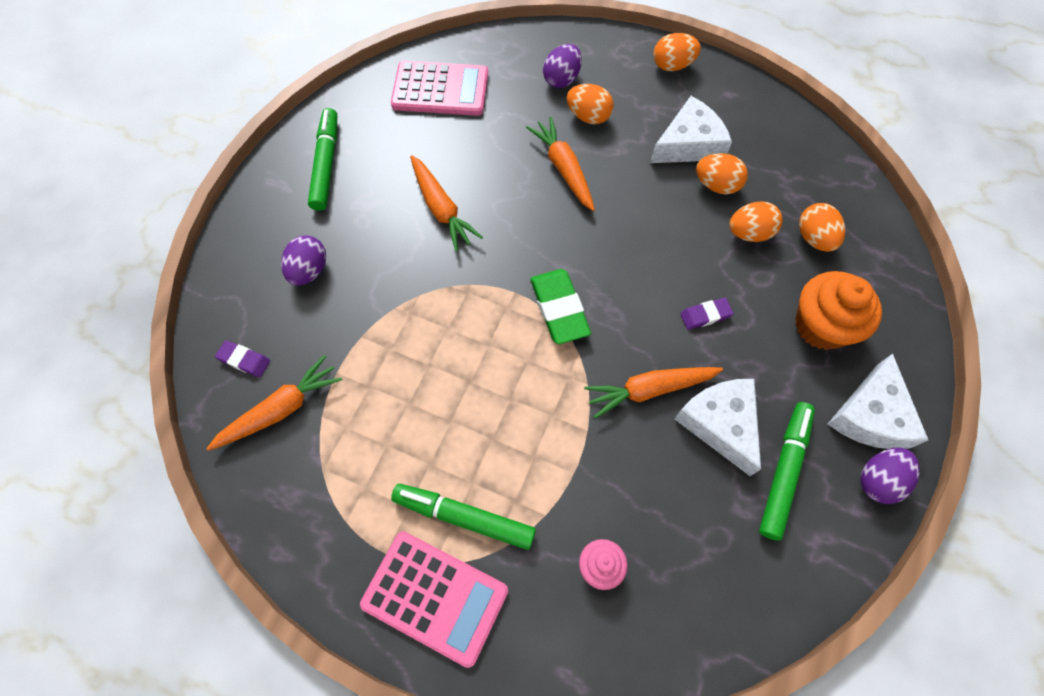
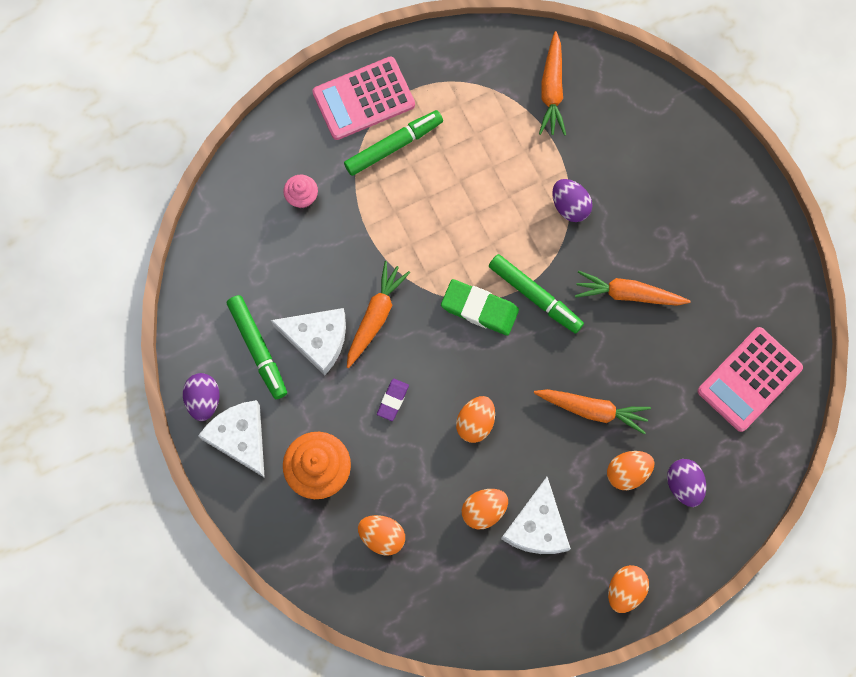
camera: 130 degrees right, 10 degrees up
purple eraser [215,340,270,377] -> none
purple egg [281,235,326,286] -> purple egg moved to [552,179,592,222]
green marker [308,108,337,211] -> green marker moved to [489,254,584,334]
orange egg [729,201,783,242] -> orange egg moved to [456,396,495,443]

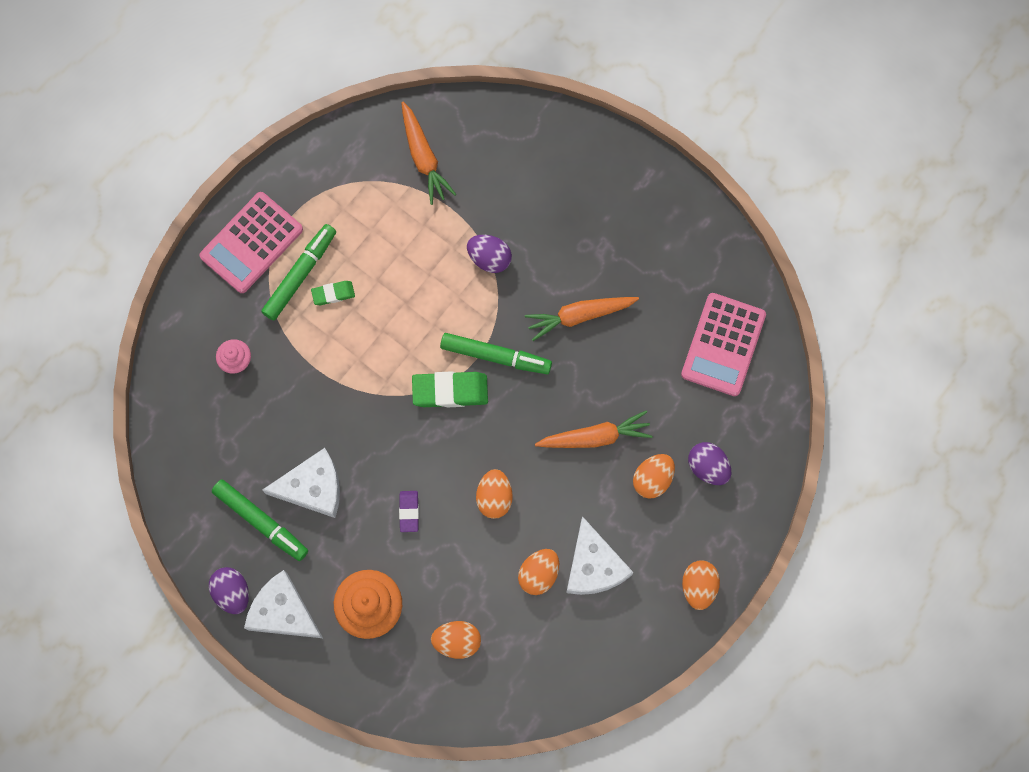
camera: 25 degrees left, 0 degrees up
orange carrot [347,261,410,368] -> none
none -> green eraser [311,281,355,305]

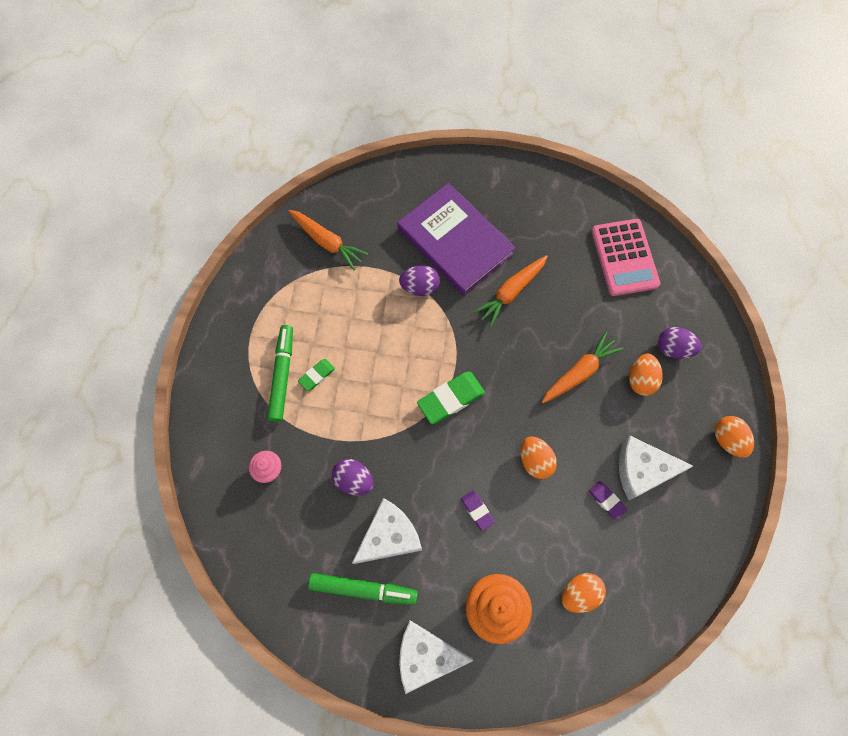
camera: 30 degrees left, 5 degrees down
pink calculator [200,192,303,293] -> none
purple egg [209,567,249,614] -> purple egg moved to [332,459,374,495]
green marker [440,333,552,374] -> none
orange egg [518,549,559,595] -> purple eraser [589,481,627,520]
white cheese [566,516,634,595] -> white cheese turned 135 degrees clockwise [619,436,693,500]
none -> purple book [397,183,516,296]

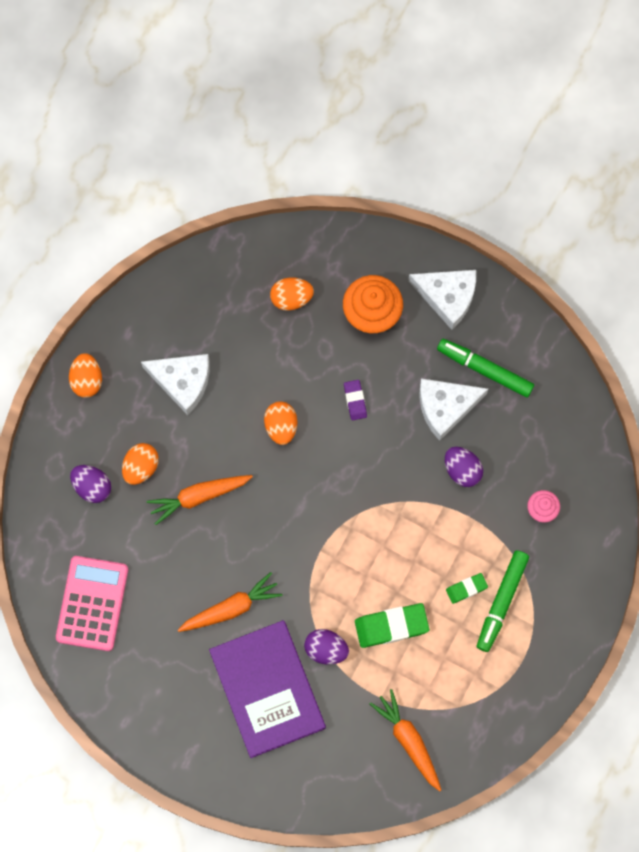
camera: 160 degrees left, 5 degrees up
green eraser [417,372,485,424] -> green eraser moved to [355,603,429,648]
purple eraser [589,481,627,520] -> none

